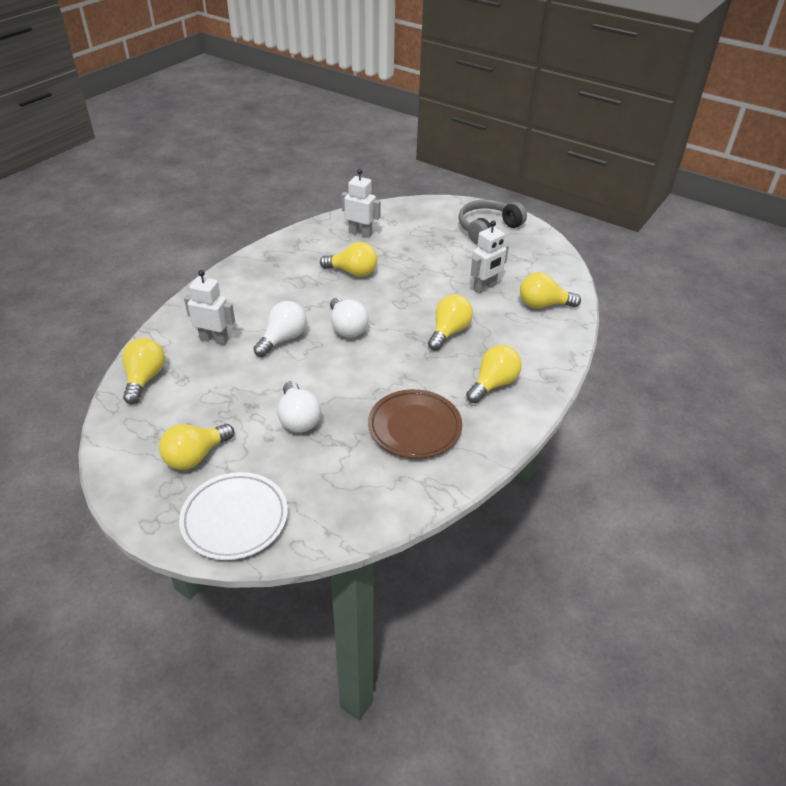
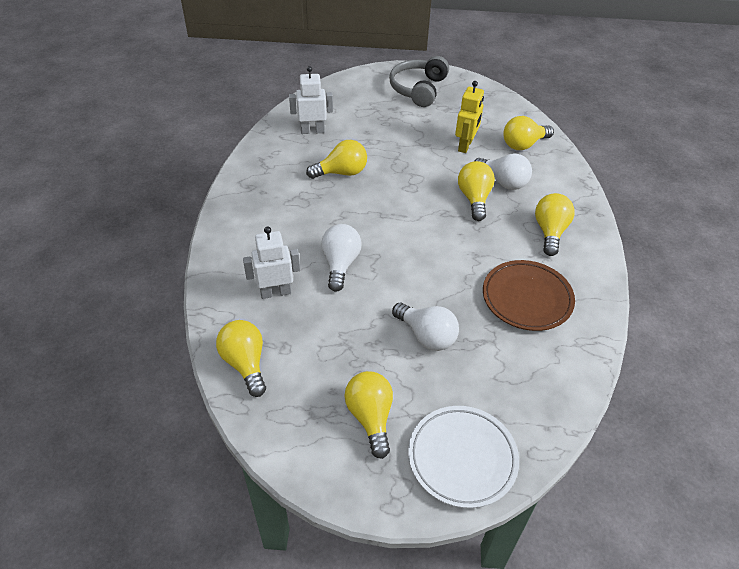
camera: 30 degrees left, 5 degrees up
yellow light bulb [159,424,234,470] -> yellow light bulb turned 150 degrees clockwise [344,371,393,459]
white light bulb [330,298,369,338] -> white light bulb moved to [475,154,532,190]
white robot [471,220,509,293] -> yellow robot [455,81,484,153]

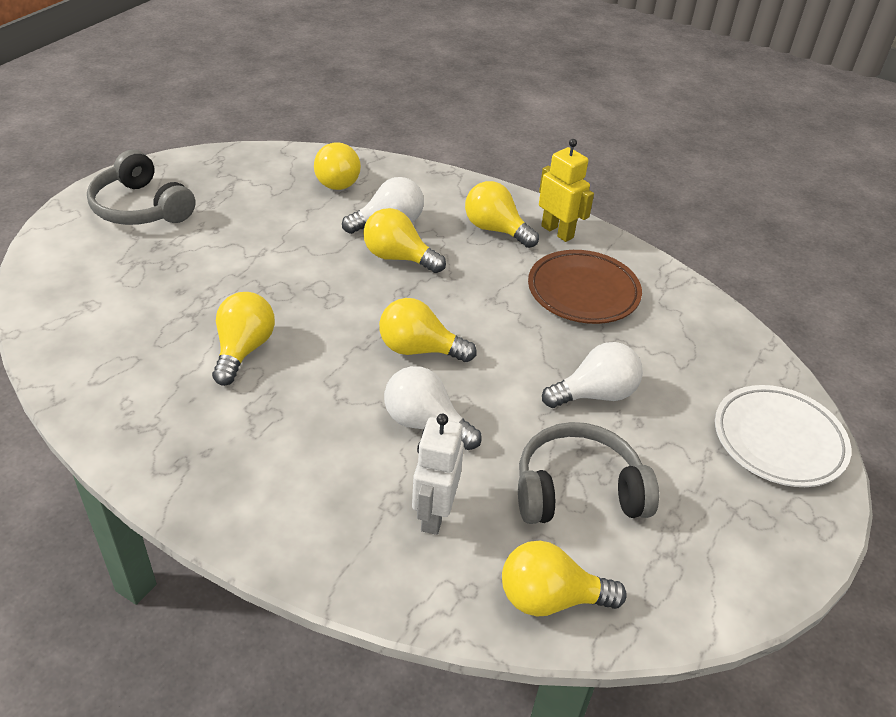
camera: 65 degrees left, 5 degrees down
white robot [289,66,333,134] -> none
yellow light bulb [344,371,393,459] -> yellow light bulb moved to [379,298,476,362]
yellow robot [455,81,484,153] -> yellow robot moved to [539,139,594,242]
none -> grey headphones [518,422,659,524]

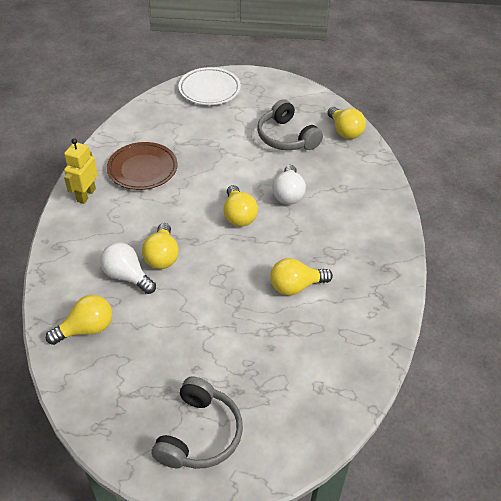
camera: 115 degrees left, 5 degrees up
white robot [412,414,464,535] -> none
yellow light bulb [465,181,539,248] -> none
white light bulb [542,342,643,408] -> none

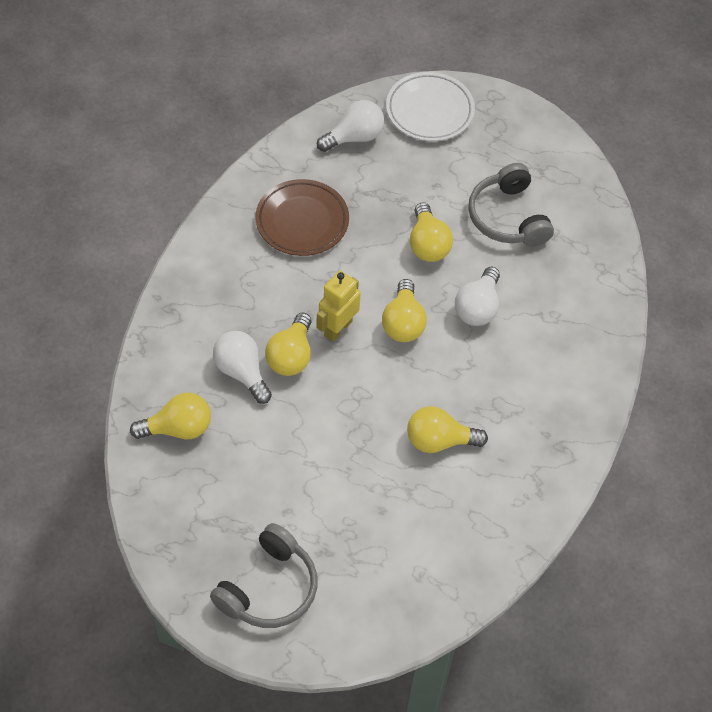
camera: 15 degrees right, 10 degrees up
yellow robot [64,138,98,204] -> yellow robot moved to [316,271,361,342]
yellow light bulb [327,107,366,139] -> yellow light bulb moved to [410,202,453,262]
none -> white light bulb [317,100,384,152]

